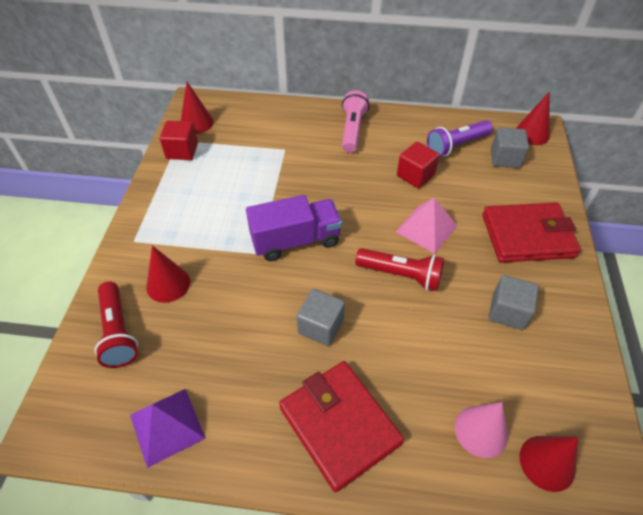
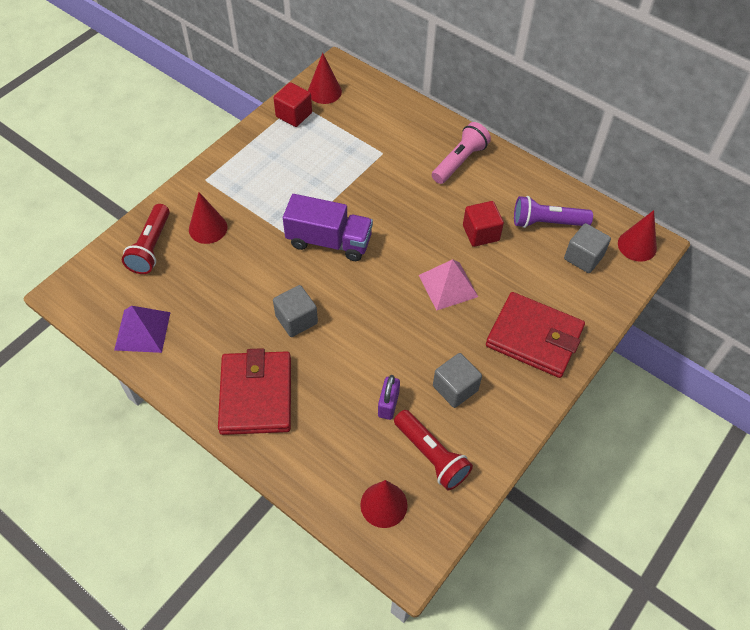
camera: 30 degrees right, 5 degrees up
red flashlight [355,248,444,291] -> red flashlight moved to [394,410,473,490]
pink cone [455,402,508,458] -> none
none -> purple padlock [378,375,400,420]

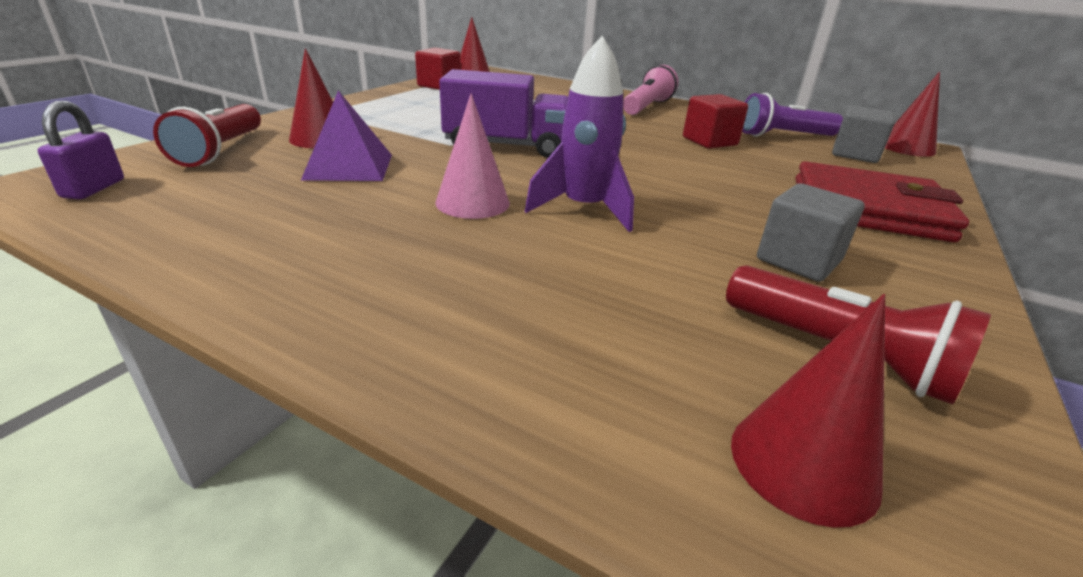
camera: 10 degrees left, 25 degrees down
purple pyramid [114,306,171,353] -> purple pyramid moved to [301,91,392,181]
red wallet [218,348,291,435] -> none
grey cube [273,285,318,337] -> pink cone [435,93,510,219]
purple padlock [378,375,400,420] -> purple padlock moved to [37,101,124,199]
pink pyramid [419,259,478,310] -> none
none -> purple rocket [525,36,634,232]

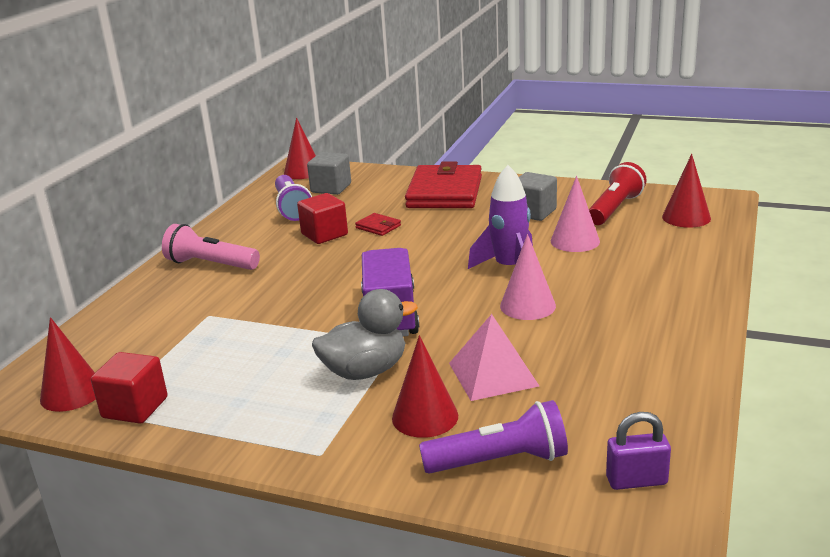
camera: 95 degrees left, 5 degrees down
red flashlight [153,104,261,167] -> purple flashlight [419,400,568,474]
purple pyramid [301,91,392,181] -> pink pyramid [449,314,539,401]
none -> grey duck [312,289,418,380]
none -> red wallet [355,213,401,236]
none -> pink cone [551,176,600,252]

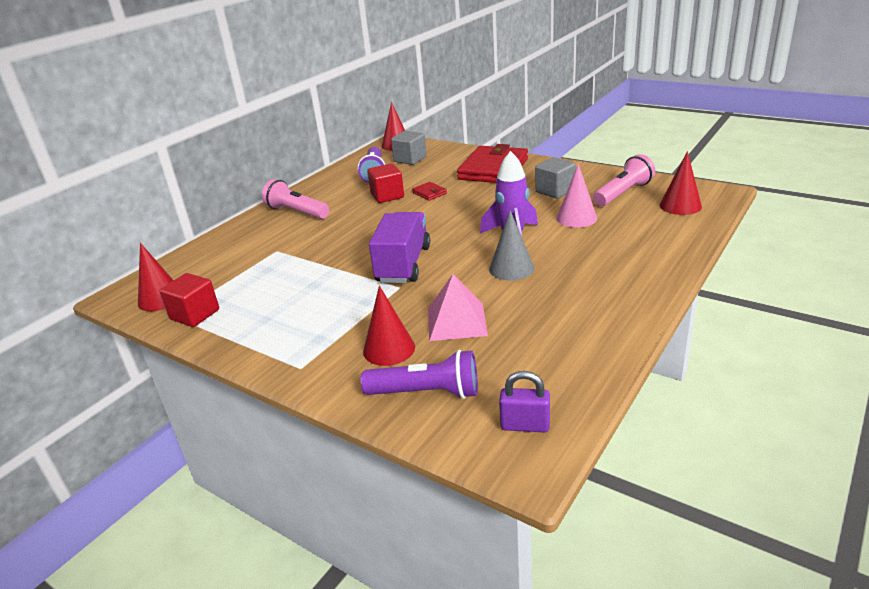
camera: 15 degrees right, 5 degrees up
grey duck [312,289,418,380] -> none
pink cone [500,234,556,320] -> grey cone [489,210,534,281]
red flashlight [589,162,647,225] -> pink flashlight [593,154,655,206]

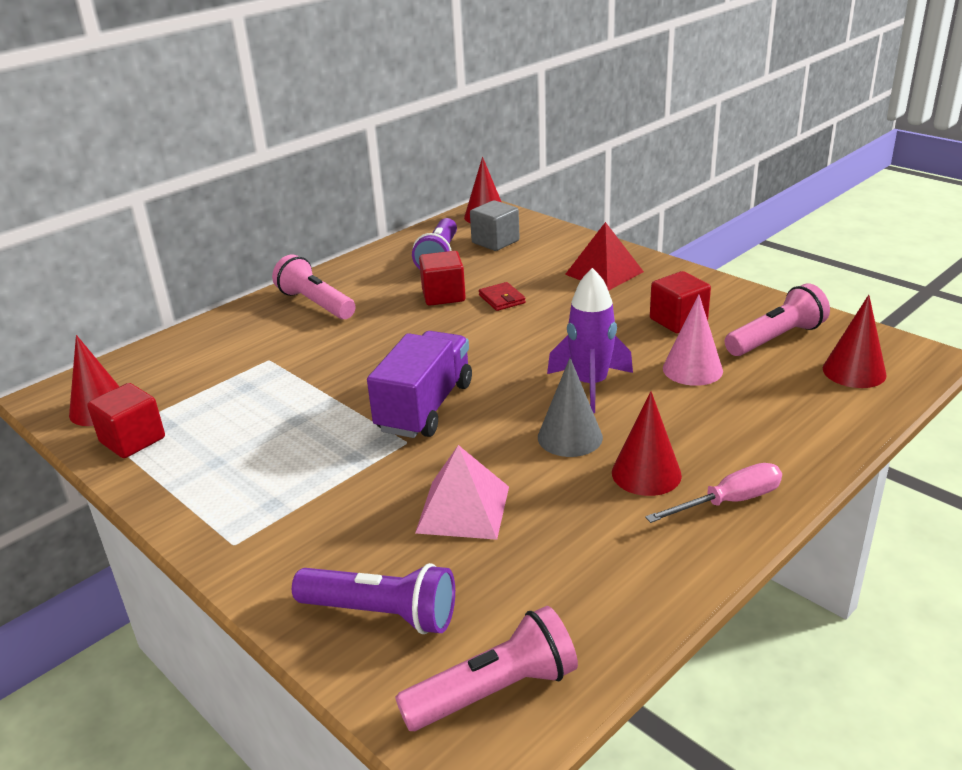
camera: 10 degrees right, 0 degrees up
red cone [363,286,415,366] -> red cone moved to [612,391,682,496]
red wallet [457,144,528,183] -> red pyramid [565,222,644,291]
purple padlock [499,371,550,432] -> pink flashlight [395,606,578,731]
grey cube [535,157,576,199] -> red cube [650,271,711,333]
none -> pink screwdriver [645,463,782,523]

